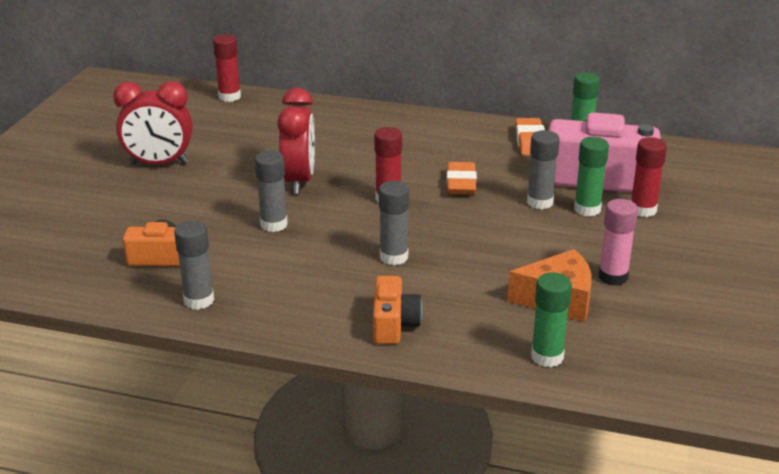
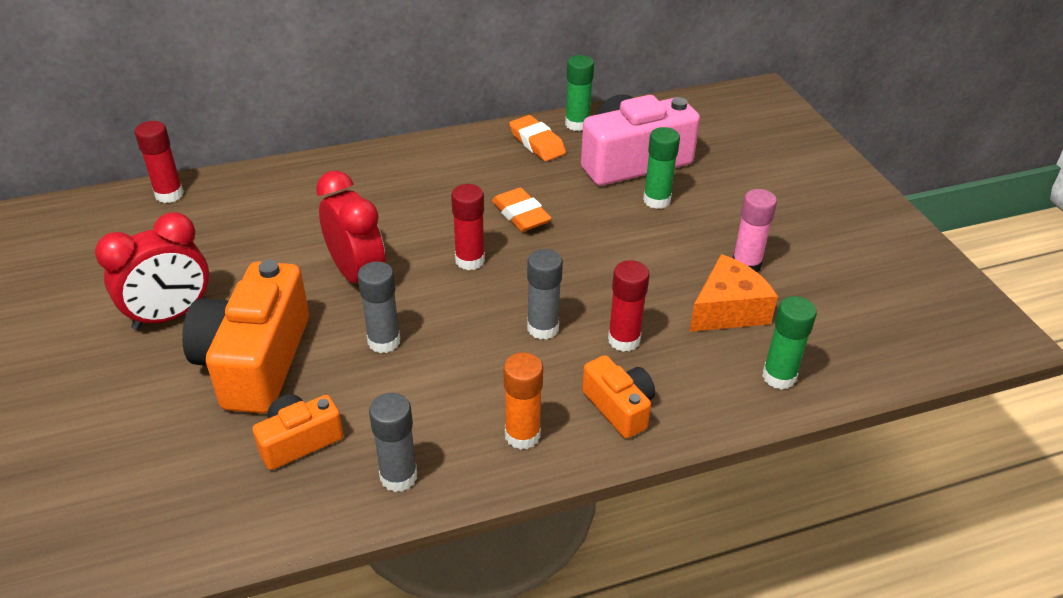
camera: 35 degrees left, 10 degrees up
grey glue stick [527,130,560,209] -> none
red glue stick [631,137,667,217] -> red glue stick moved to [608,260,650,352]
none -> orange camera [182,260,309,413]
none -> orange glue stick [504,353,543,450]

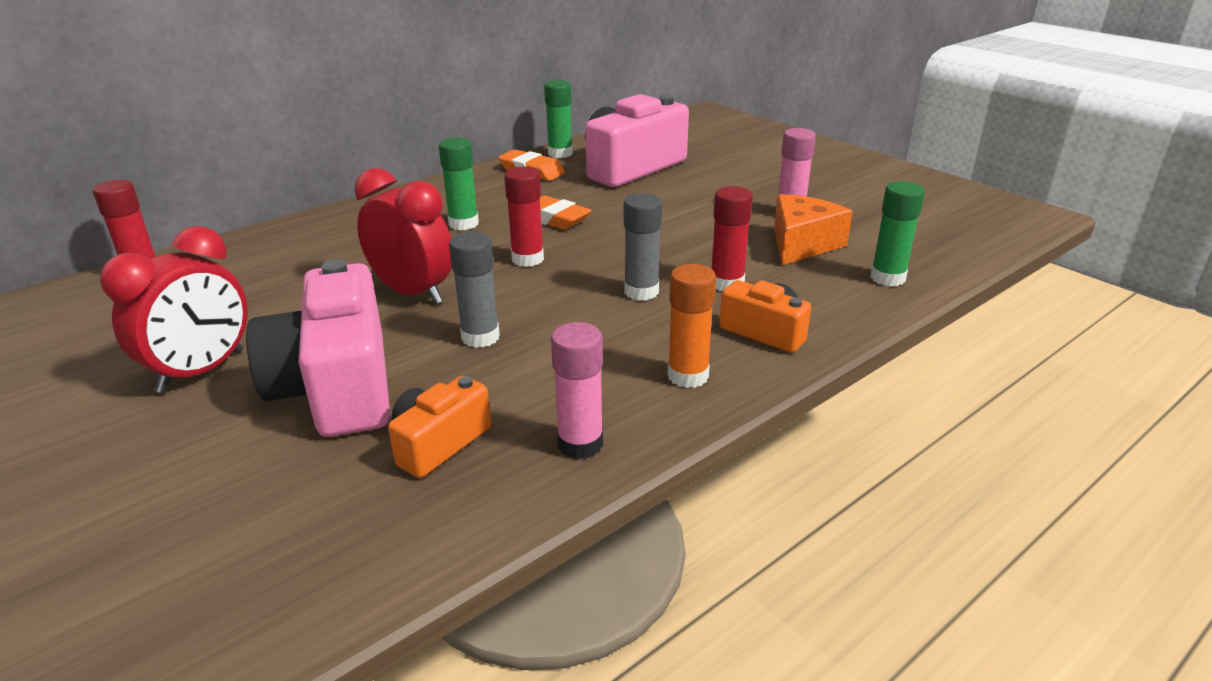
camera: 20 degrees left, 10 degrees down
orange camera [182,260,309,413] -> pink camera [246,259,390,437]
grey glue stick [369,393,417,492] -> pink glue stick [551,322,603,459]
green glue stick [643,127,680,209] -> green glue stick moved to [439,138,479,230]

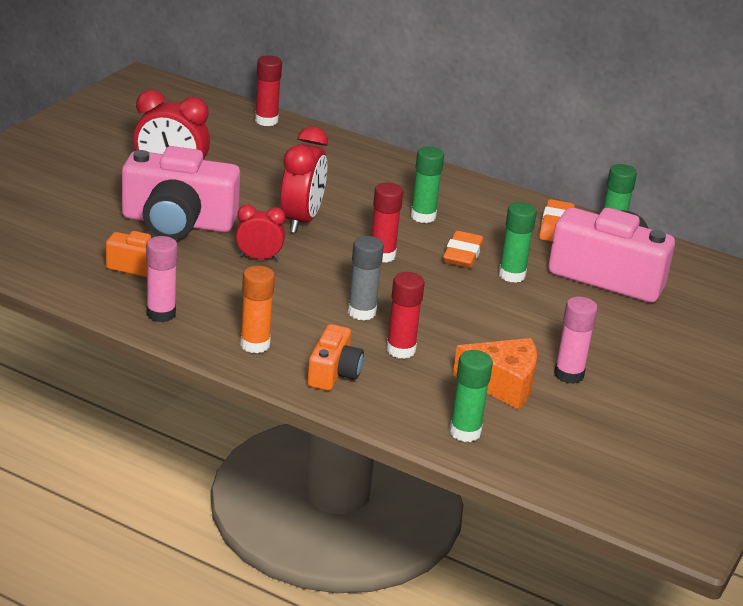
camera: 65 degrees right, 0 degrees up
pink camera [246,259,390,437] -> pink camera turned 135 degrees counterclockwise [122,146,240,240]
grey glue stick [449,232,500,348] -> red clock [236,204,285,260]
none -> green glue stick [499,202,537,283]

